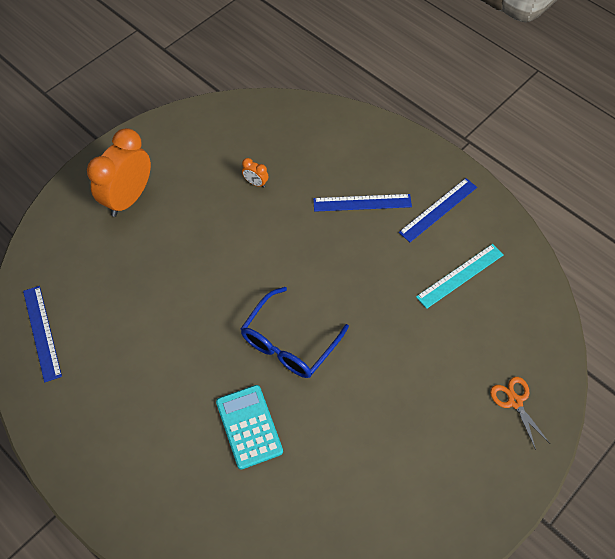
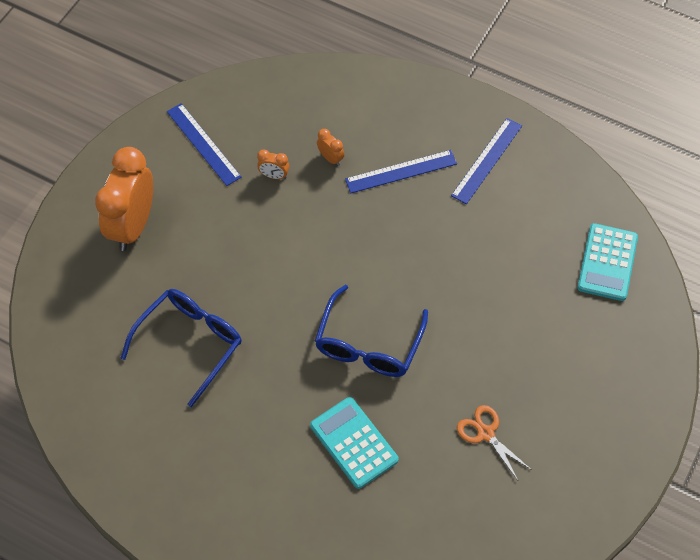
camera: 15 degrees left, 0 degrees up
blue ruler [23,286,62,382] -> blue ruler moved to [167,103,242,186]
turquoise ruler [416,244,504,309] -> none
orange scissors [490,377,550,450] -> orange scissors moved to [457,405,532,480]
none -> blue glasses [121,289,242,407]
none -> orange clock [317,129,344,166]
none -> turquoise calculator [577,223,638,301]

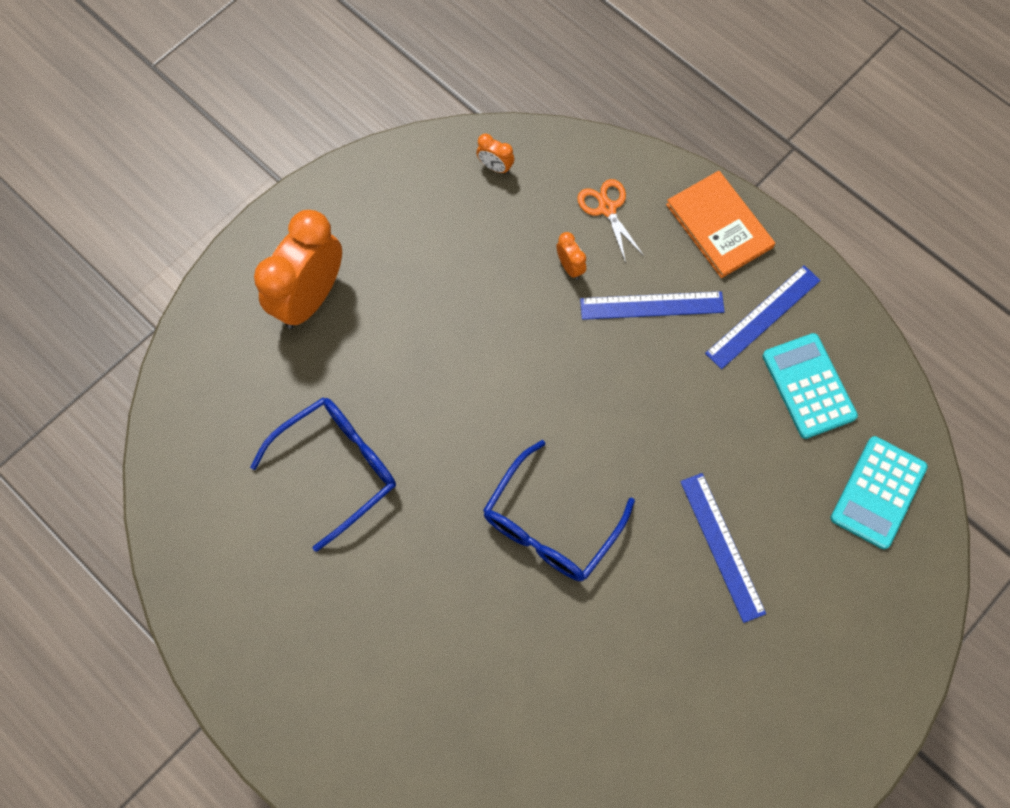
camera: 15 degrees right, 10 degrees up
blue ruler [167,103,242,186] -> blue ruler moved to [680,473,766,623]
orange clock [257,150,289,179] -> orange clock moved to [477,134,514,174]
turquoise calculator [310,397,399,489] -> turquoise calculator moved to [762,333,858,439]
orange scissors [457,405,532,480] -> orange scissors moved to [577,179,644,263]
none -> orange book [666,171,775,278]

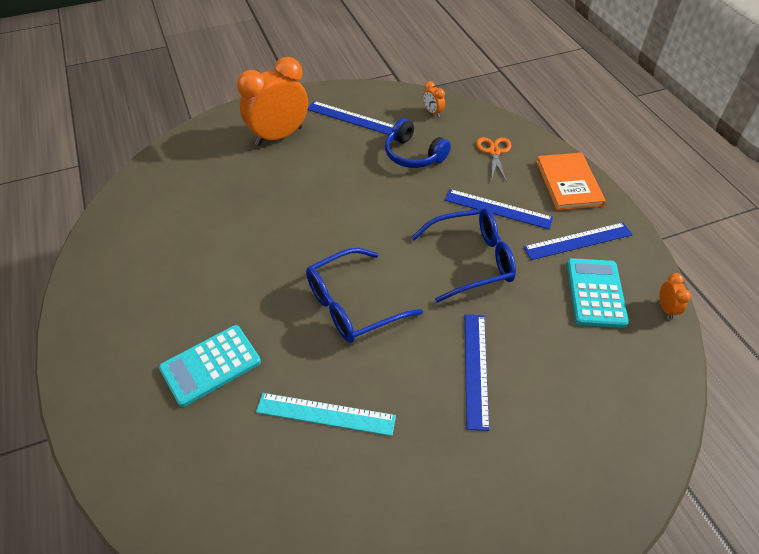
camera: 25 degrees right, 20 degrees down
blue glasses [250,397,396,552] -> blue glasses moved to [411,208,516,303]
orange clock [556,232,586,280] -> orange clock moved to [660,273,691,320]
turquoise calculator [830,436,928,549] -> turquoise calculator moved to [159,325,261,407]
none -> turquoise ruler [256,393,396,436]
none -> blue ruler [308,101,394,135]
none -> blue headphones [385,118,451,168]

